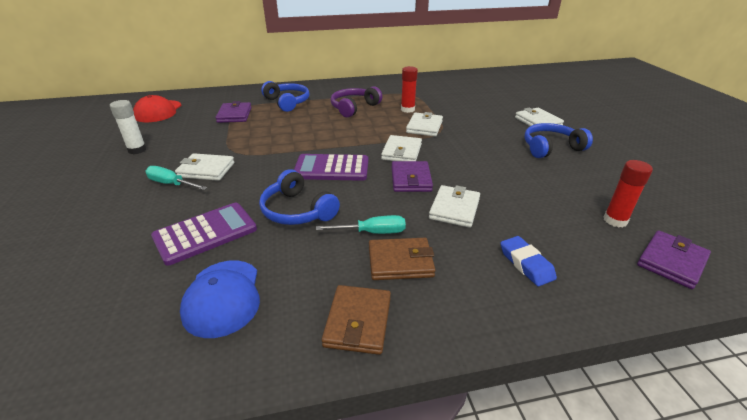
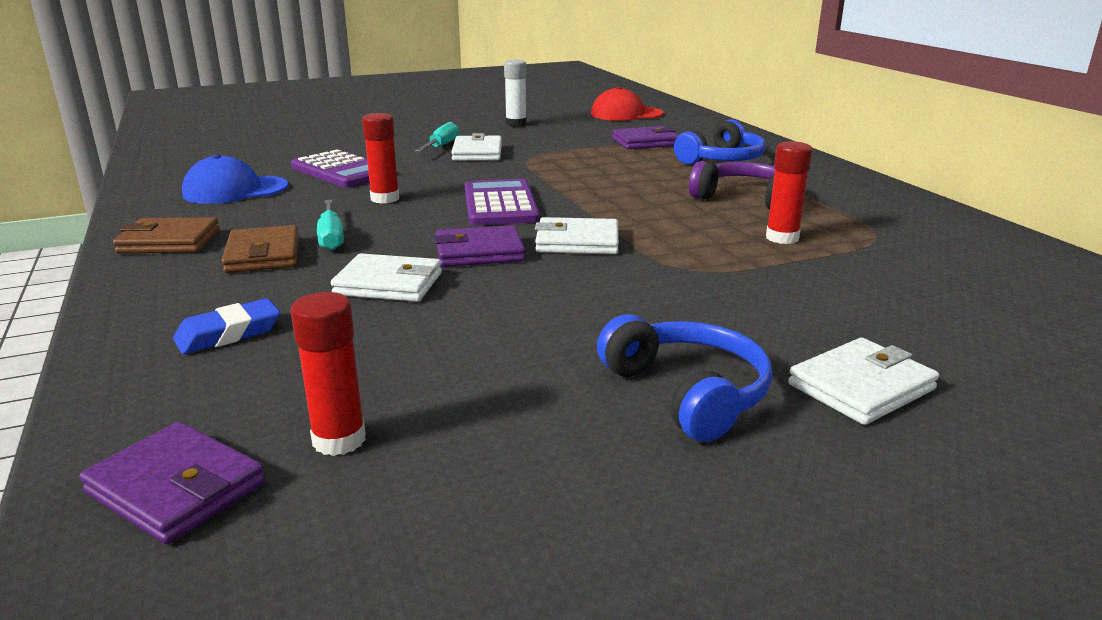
camera: 80 degrees right, 10 degrees down
blue headphones [259,169,340,225] -> red glue stick [362,113,399,204]
white wallet [406,112,443,137] -> none

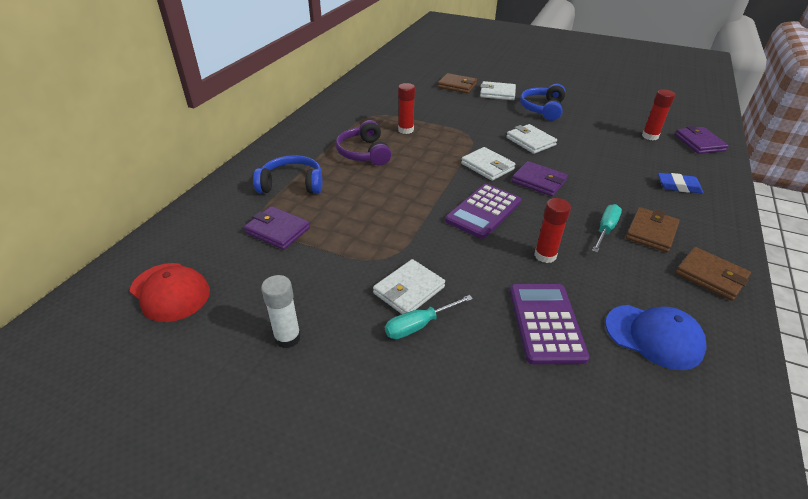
camera: 135 degrees left, 15 degrees up
white wallet [331,253,442,302] -> white wallet moved to [506,124,557,154]
none -> brown wallet [438,73,477,93]

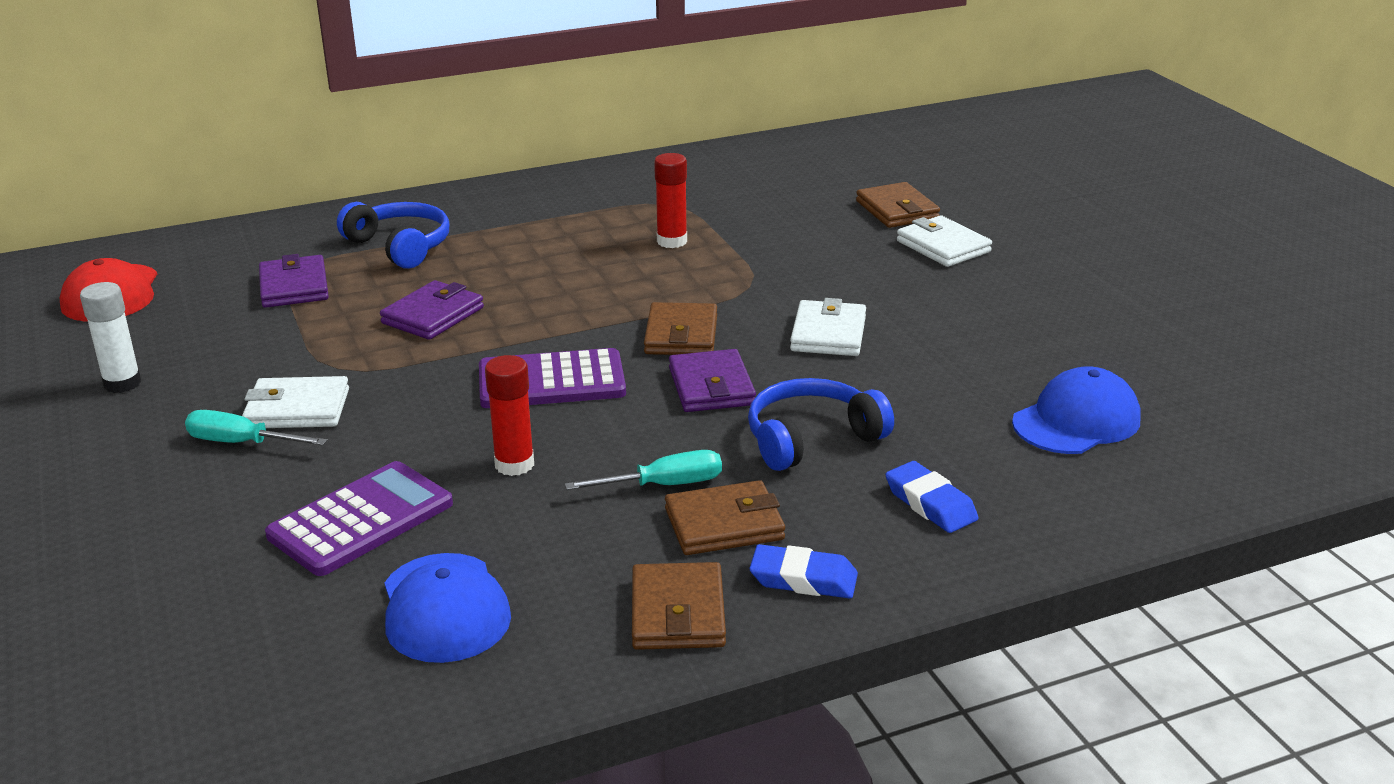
camera: 45 degrees right, 10 degrees down
purple headphones [336,120,391,166] -> none
white wallet [461,147,516,181] -> brown wallet [644,302,717,355]
blue headphones [520,84,566,121] -> blue headphones moved to [748,378,894,471]
red glue stick [642,89,675,140] -> blue cap [1012,366,1140,454]
purple wallet [675,126,729,154] -> purple wallet moved to [380,280,484,340]
none -> blue eraser [749,544,858,598]

